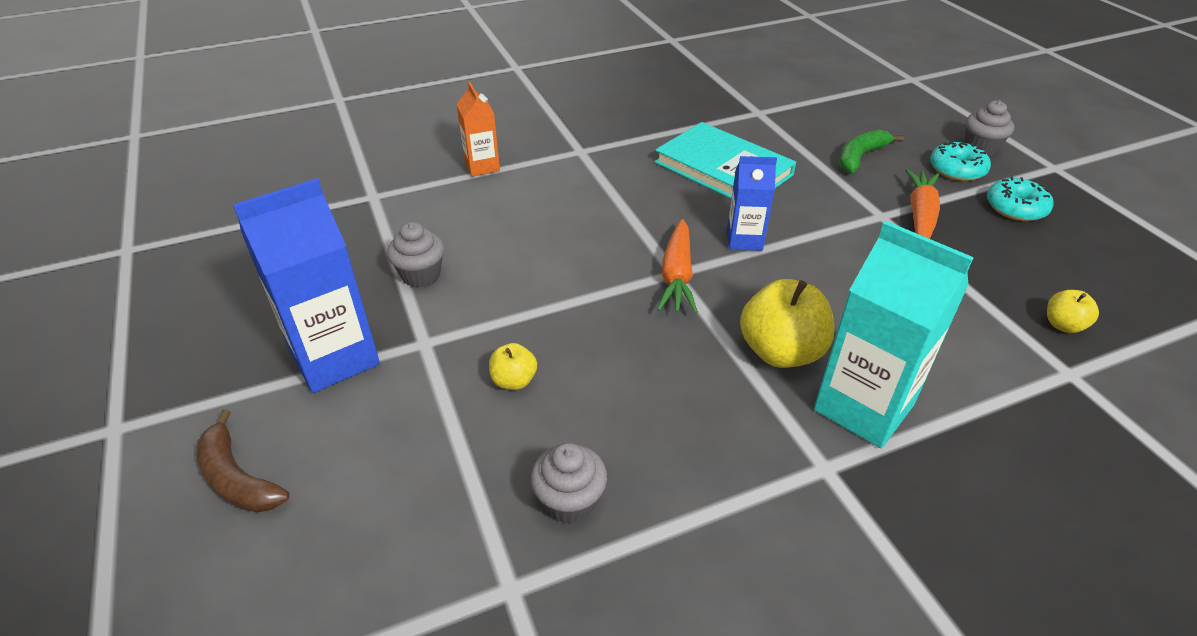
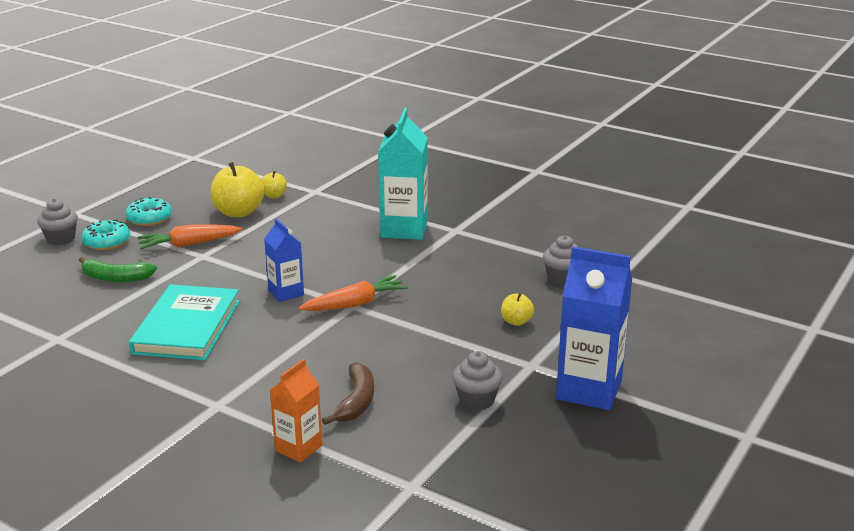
camera: 125 degrees left, 15 degrees down
brown banana [196,409,290,512] -> brown banana moved to [322,362,374,425]
yellow apple [740,279,834,368] -> yellow apple moved to [211,162,265,218]

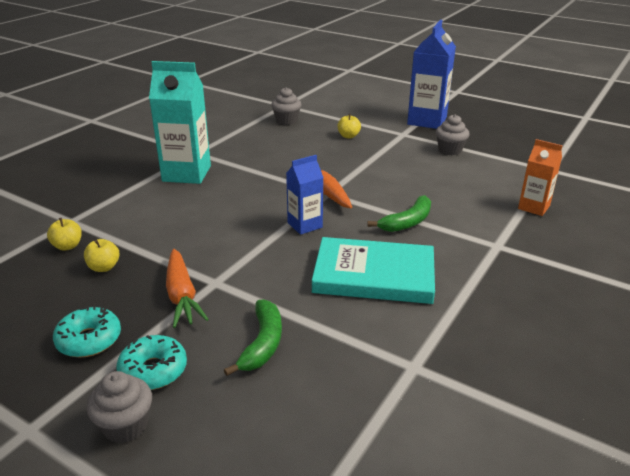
camera: 90 degrees left, 5 degrees up
yellow apple [211,162,265,218] -> yellow apple [84,239,119,272], size x0.52
brown banana [322,362,374,425] -> none
none -> green banana [367,195,431,232]

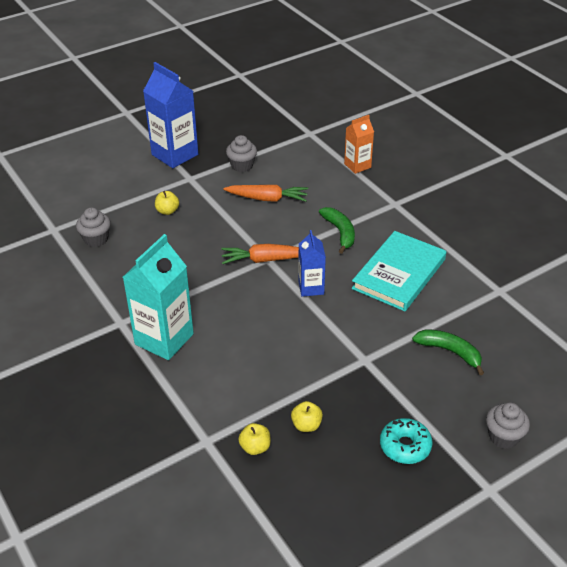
camera: 65 degrees left, 10 degrees up
turquoise donut [116,335,187,390] -> none
orange carrot [166,249,209,328] -> orange carrot moved to [223,185,308,202]

